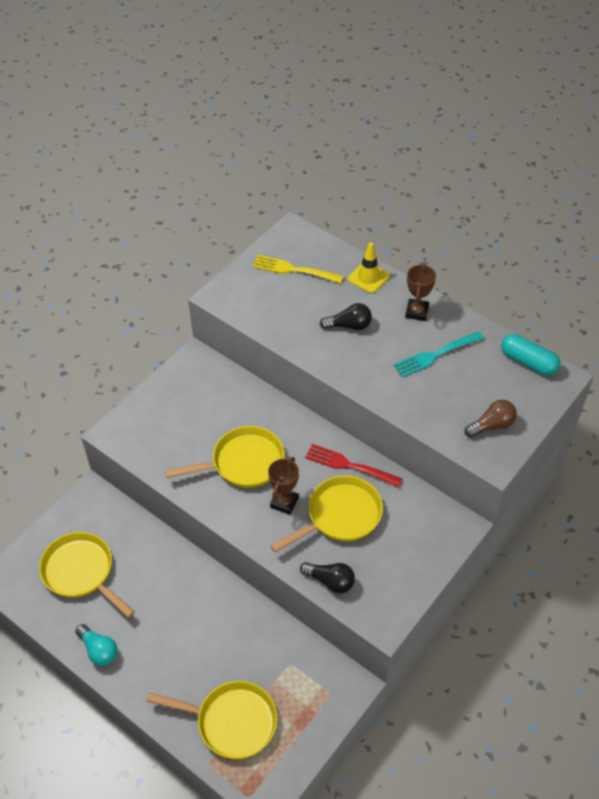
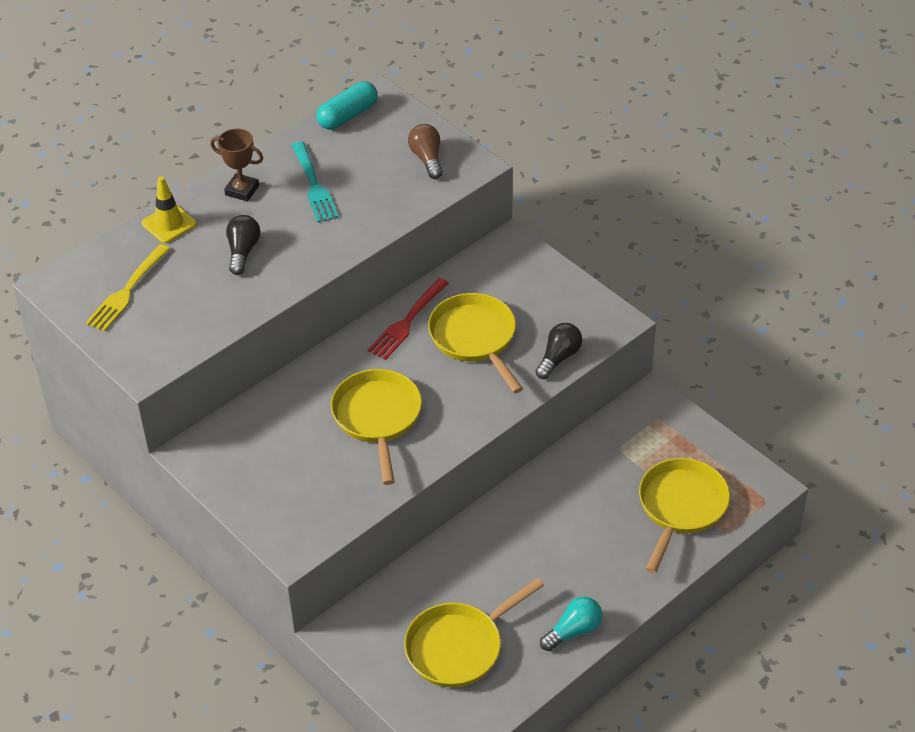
camera: 80 degrees left, 5 degrees down
brown trophy [268,457,299,515] -> none

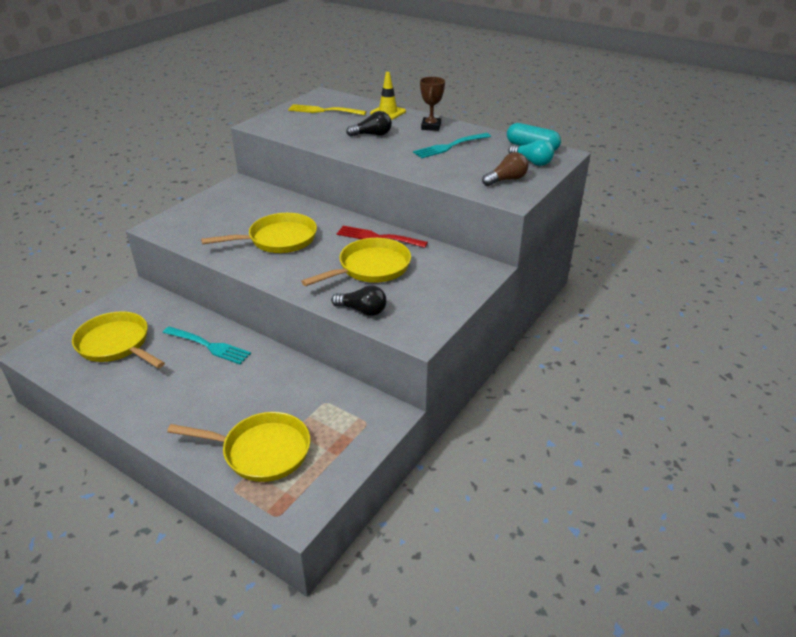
camera: 75 degrees right, 10 degrees down
turquoise light bulb [540,597,602,651] -> turquoise light bulb moved to [508,139,554,166]
none -> turquoise fork [163,326,251,364]

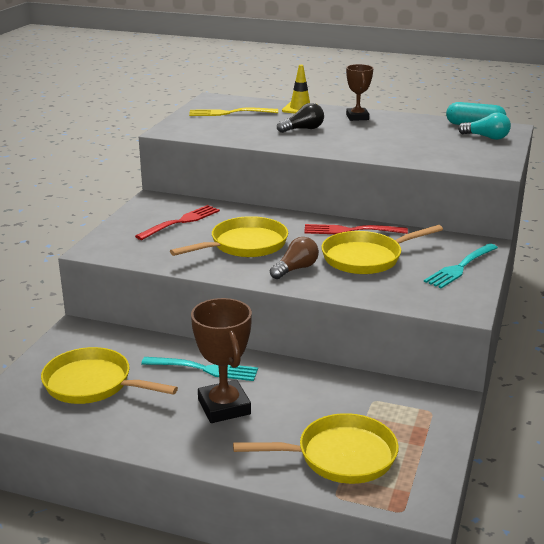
camera: 15 degrees left, 10 degrees down
yellow pan [301,238,411,286] -> yellow pan turned 150 degrees counterclockwise [321,225,443,274]
black light bulb [331,285,386,316] -> none
turquoise fork [413,133,491,158] -> turquoise fork moved to [424,243,498,288]
brown light bulb [482,152,528,186] -> brown light bulb moved to [270,237,319,279]
none -> red fork [135,205,220,240]
none -> brown trophy [191,298,252,423]

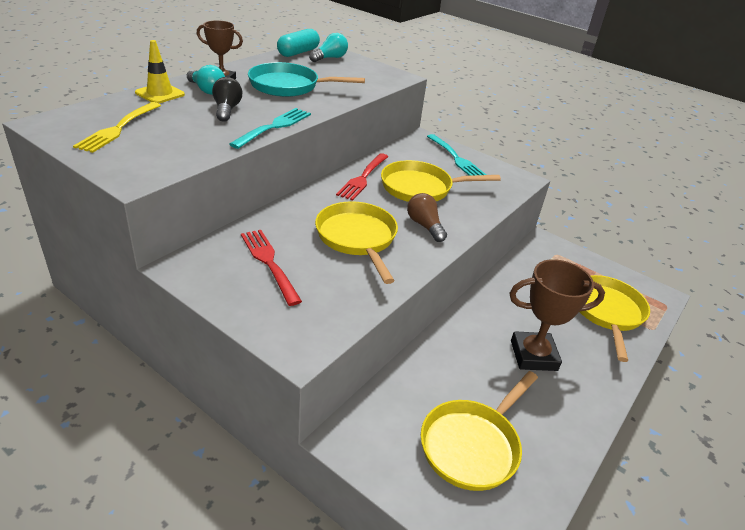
camera: 75 degrees left, 10 degrees up
turquoise fork [141,357,258,381] -> turquoise fork moved to [229,108,311,149]
yellow pan [321,225,443,274] -> yellow pan turned 90 degrees clockwise [381,160,501,202]
none -> turquoise light bulb [187,65,225,95]
none -> turquoise pan [248,62,365,97]

